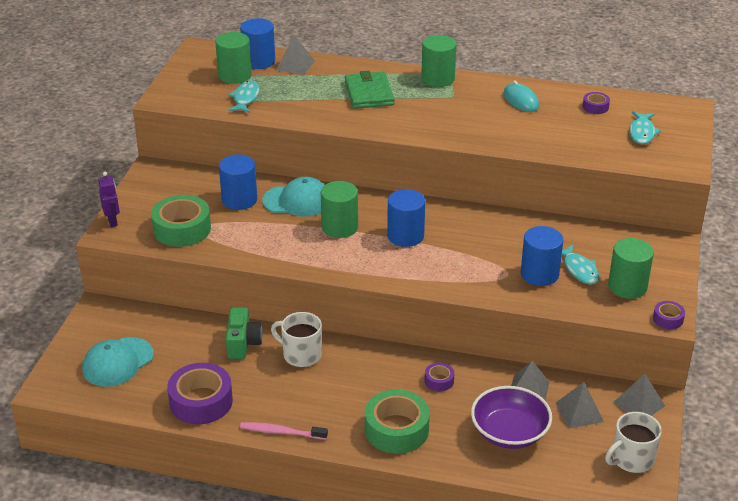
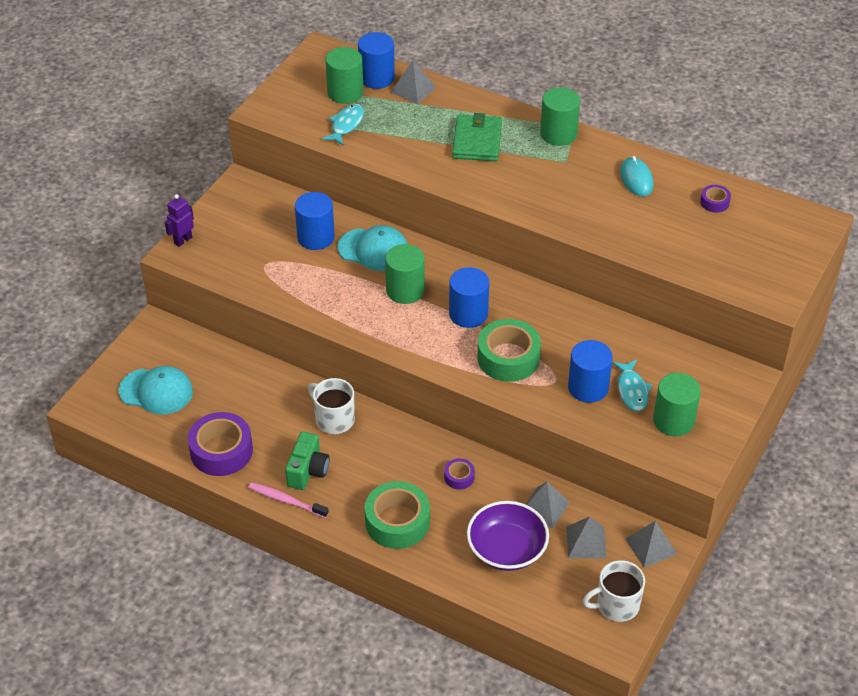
camera: 15 degrees right, 10 degrees up
turquoise cap [83,337,154,387] -> turquoise cap turned 135 degrees counterclockwise [119,366,193,415]
purple robot [98,172,120,227] -> purple robot turned 135 degrees counterclockwise [165,194,194,247]
green tape [151,195,211,247] -> green tape moved to [477,319,541,382]
green camera [226,307,263,359] -> green camera moved to [285,432,329,490]
turquoise fish [629,111,661,144] -> none
purple tape [653,301,685,329] -> none

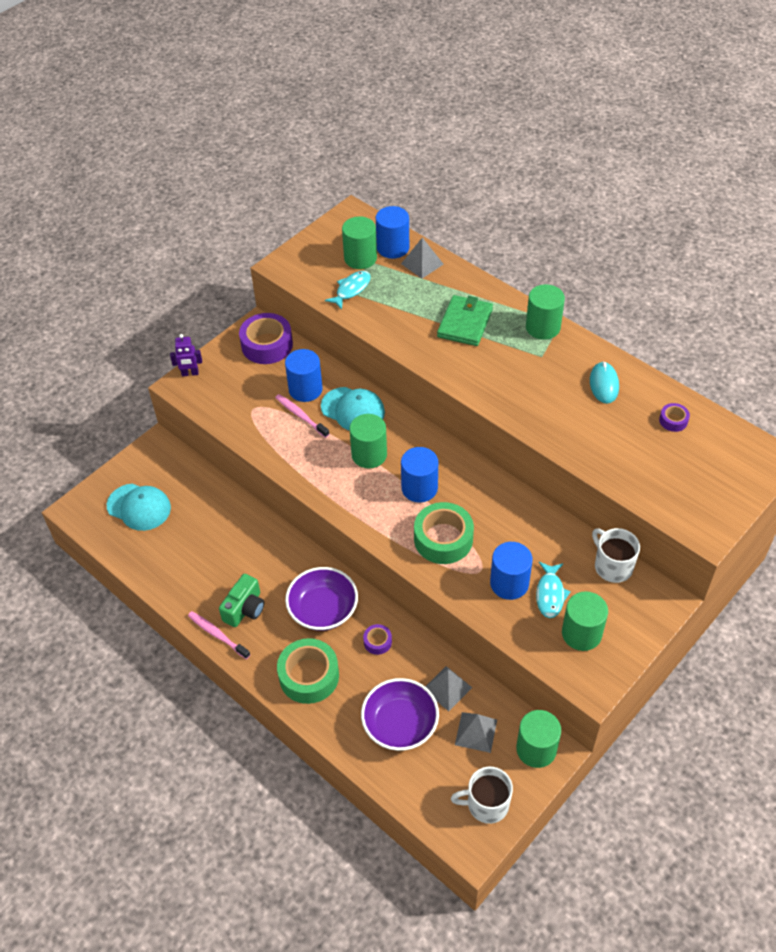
camera: 15 degrees right, 5 degrees up
purple robot [165,194,194,247] -> purple robot turned 150 degrees counterclockwise [170,334,202,377]
purple tape [188,412,253,476] -> purple tape moved to [239,313,293,364]
white mug [308,378,355,434] -> white mug moved to [592,528,640,583]
grey pyramid [625,521,677,567] -> green cylinder [516,710,561,768]
none -> pink toothbrush [275,394,329,438]
none -> purple bowl [285,567,358,631]

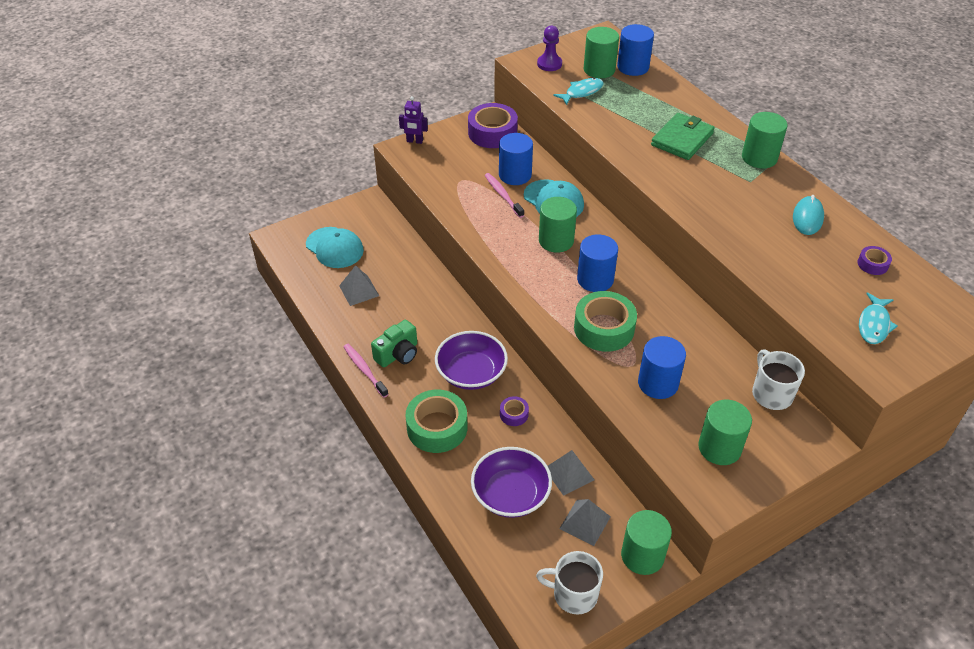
camera: 15 degrees right, 5 degrees down
grey pyramid [401,237,443,279] -> grey pyramid moved to [339,265,379,306]
turquoise fish [536,562,570,618] -> turquoise fish moved to [859,292,898,344]
none -> purple pawn [537,26,562,71]

